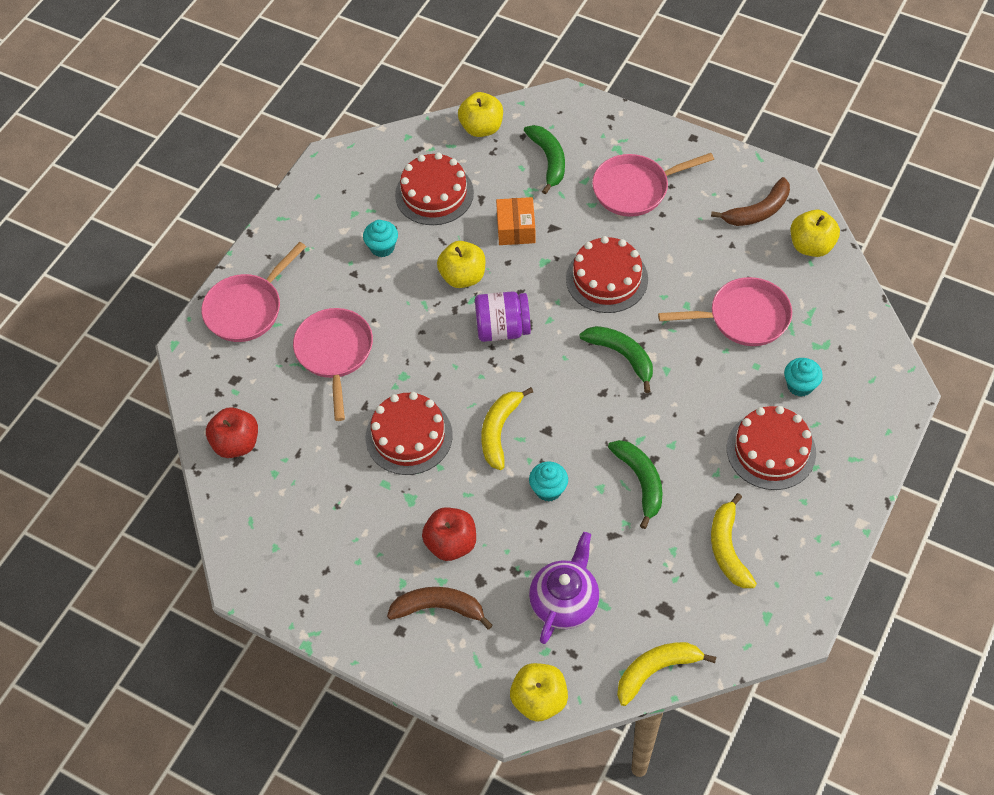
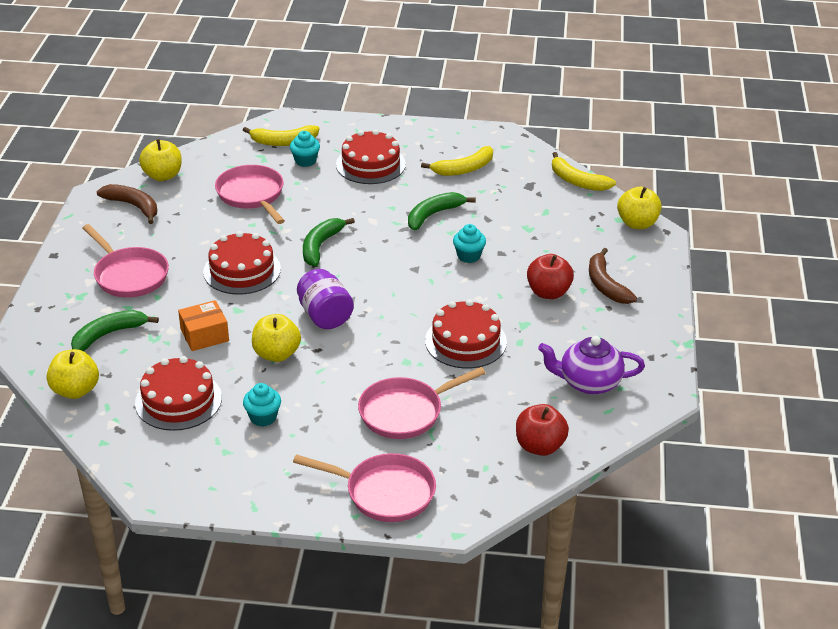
camera: 115 degrees left, 20 degrees down
yellow banana [481,387,533,470] -> yellow banana moved to [243,125,319,146]
purple teapot [529,532,599,644] -> purple teapot moved to [538,336,645,394]

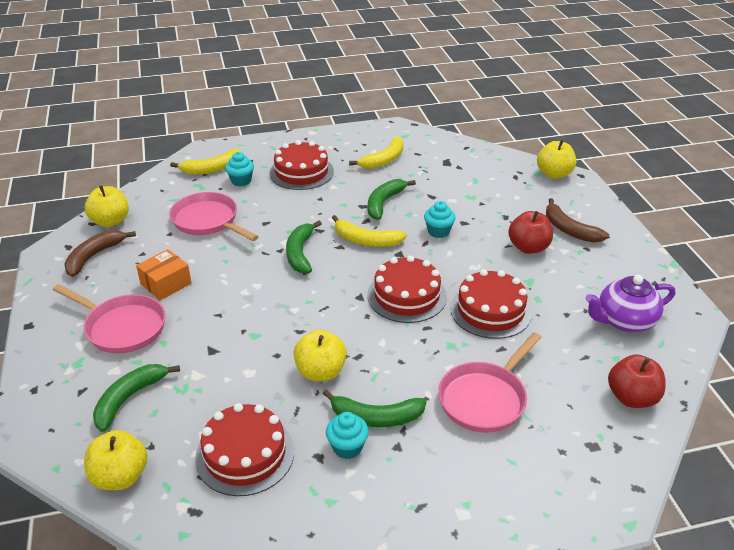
camera: 20 degrees left, 0 degrees up
brown banana [97,184,157,224] -> brown banana turned 75 degrees counterclockwise [64,230,136,277]
orange box [178,300,229,351] -> orange box moved to [136,249,191,300]
red cake [203,231,281,295] -> red cake moved to [368,255,447,323]
pink pan [293,453,436,522] -> none
purple jar [297,269,354,329] -> none
yellow banana [552,152,616,191] -> yellow banana moved to [332,215,407,247]
none -> green banana [322,389,427,427]

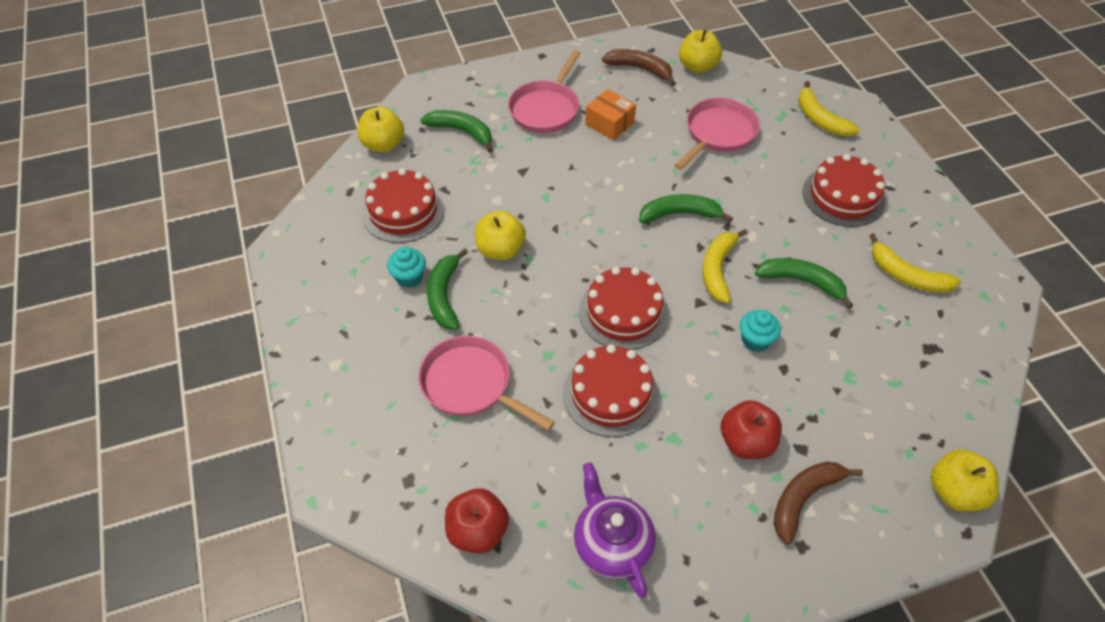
camera: 85 degrees right, 15 degrees up
turquoise cupcake [225,152,254,186] -> none

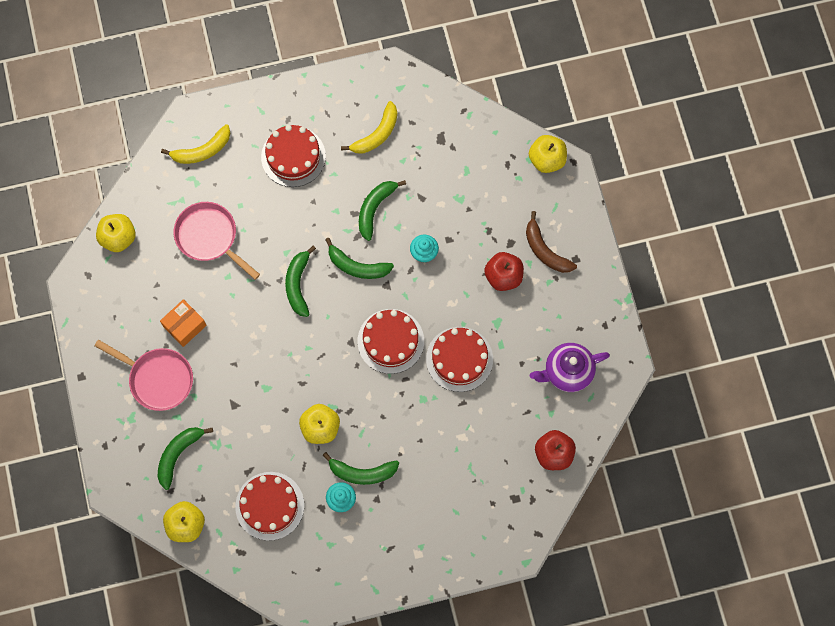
camera: 85 degrees left, 20 degrees up
pink pan [418,336,555,431] -> none
brown banana [602,49,676,86] -> none
yellow banana [702,229,748,303] -> green banana [325,238,394,279]

